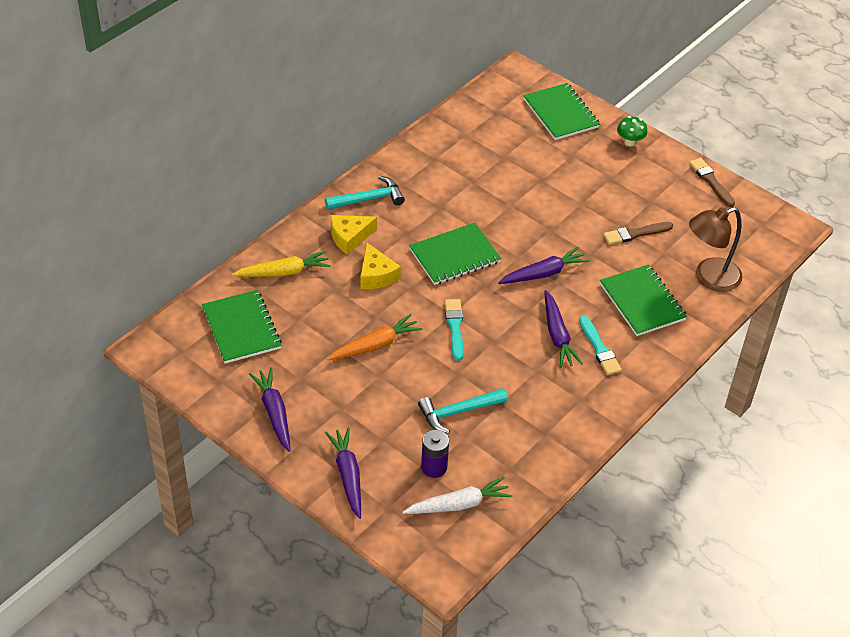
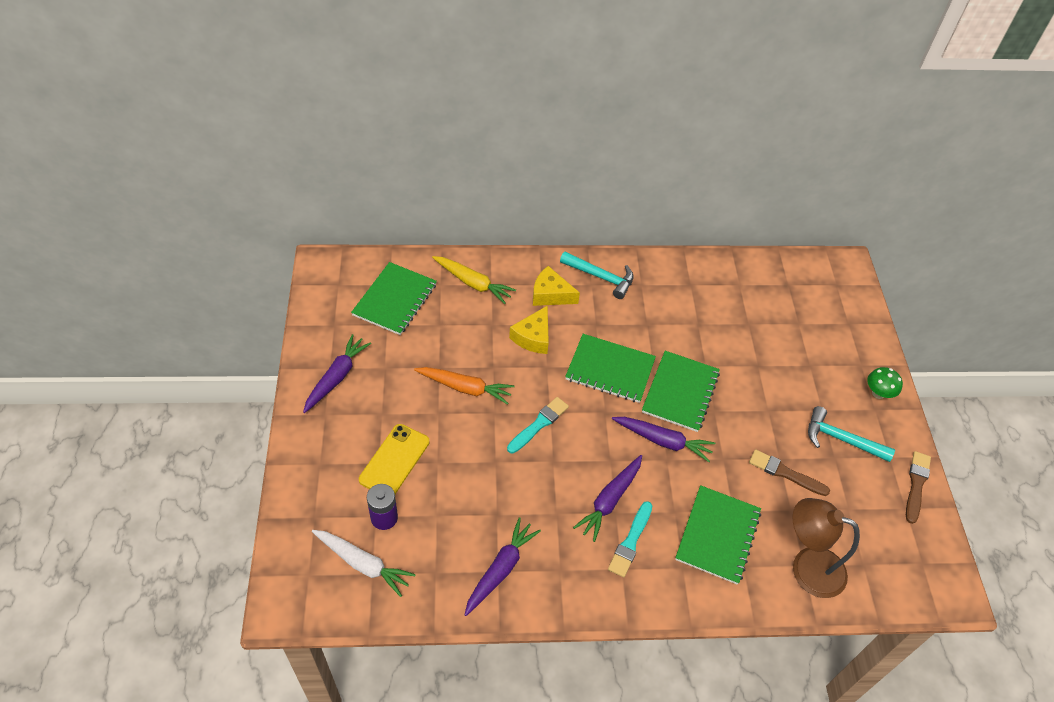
camera: 45 degrees right, 5 degrees up
purple carrot [325,428,361,519] -> purple carrot moved to [465,517,541,616]
turquoise hammer [418,388,507,434] -> turquoise hammer moved to [808,406,895,462]
green notebook [523,83,600,140] -> green notebook moved to [642,351,720,432]
none -> yellow phone [359,424,430,494]

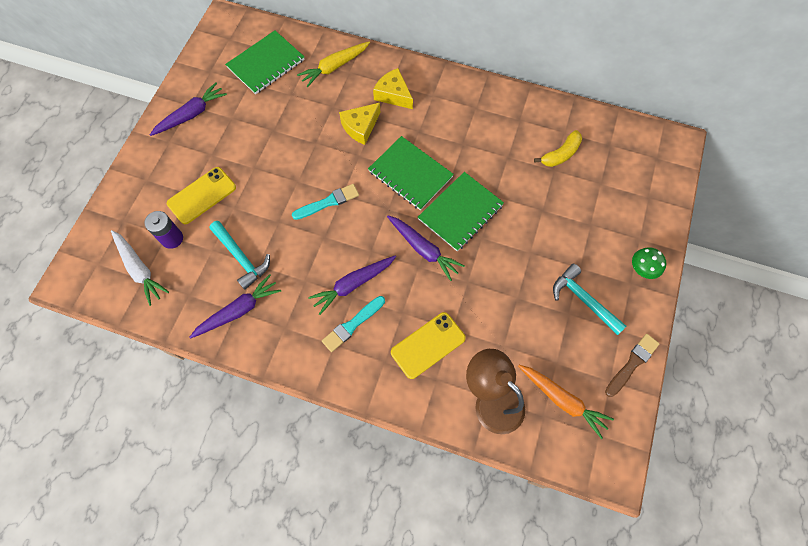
camera: 25 degrees right, 15 degrees up
orange carrot [414,367,514,405] -> orange carrot moved to [518,365,614,439]
yellow carrot [432,256,516,304] -> yellow carrot turned 90 degrees clockwise [297,41,370,87]
turquoise hammer [560,252,634,299] -> turquoise hammer moved to [209,221,270,290]
green notebook [675,485,761,585] -> yellow phone [391,312,466,379]
brown brush [749,449,830,496] -> none
none -> yellow banana [534,130,582,167]

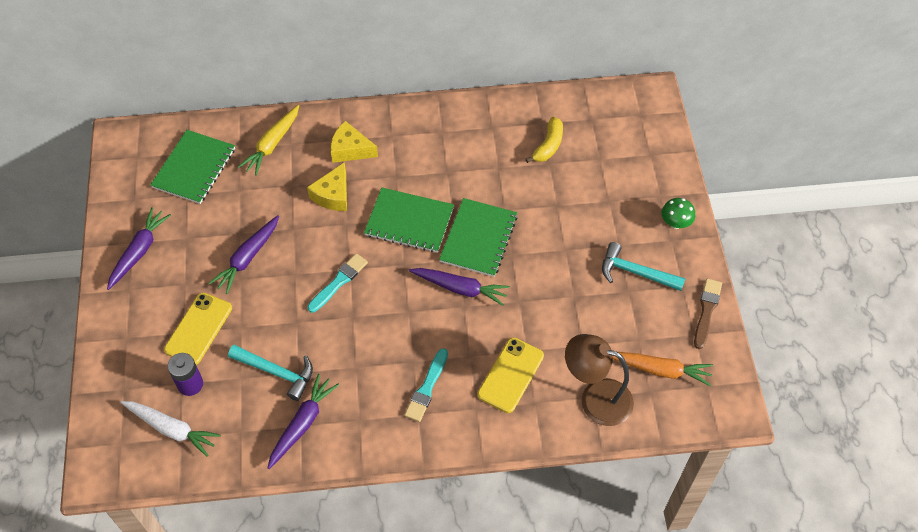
camera: 25 degrees left, 10 degrees down
purple carrot [308,256,396,315] -> purple carrot moved to [209,215,279,294]

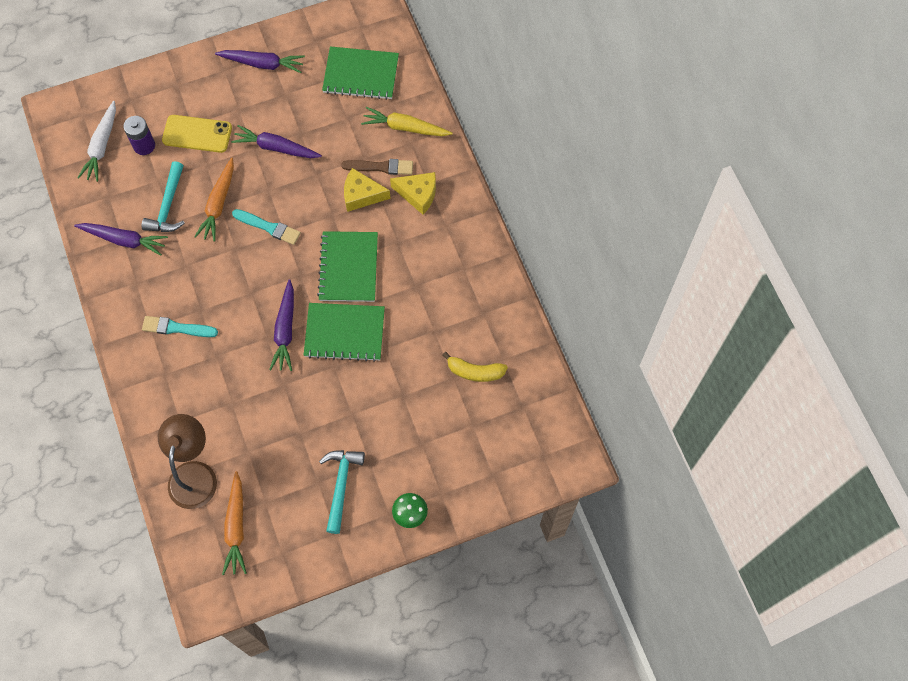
camera: 75 degrees right, 10 degrees up
yellow cheese [331,121,378,163] -> yellow cheese turned 105 degrees clockwise [390,172,436,215]
yellow phone [477,338,544,413] -> none
brown brush [694,278,722,349] -> brown brush moved to [341,159,413,175]
none -> orange carrot [194,158,234,242]

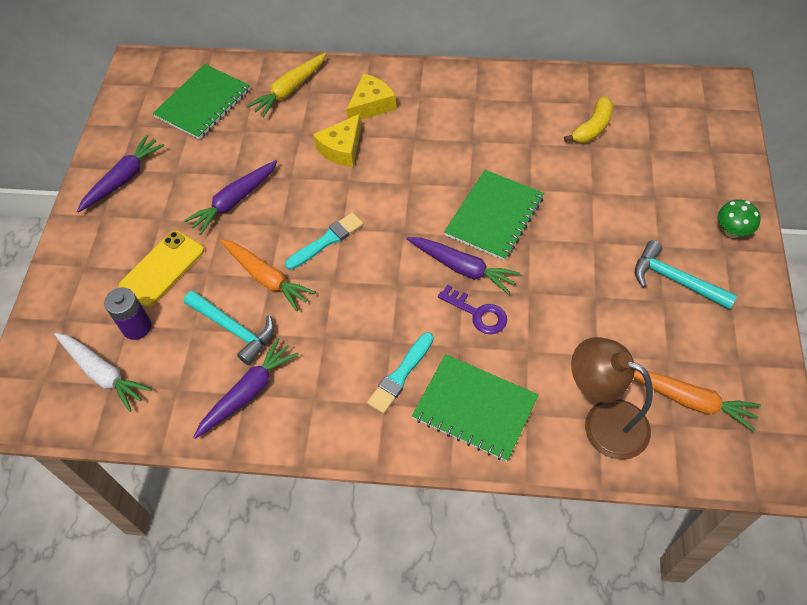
camera: 60 degrees left, 10 degrees down
green notebook [317,231,378,302] -> green notebook moved to [412,354,538,462]
brown brush [341,159,413,175] -> none
none -> purple key [438,285,507,334]

